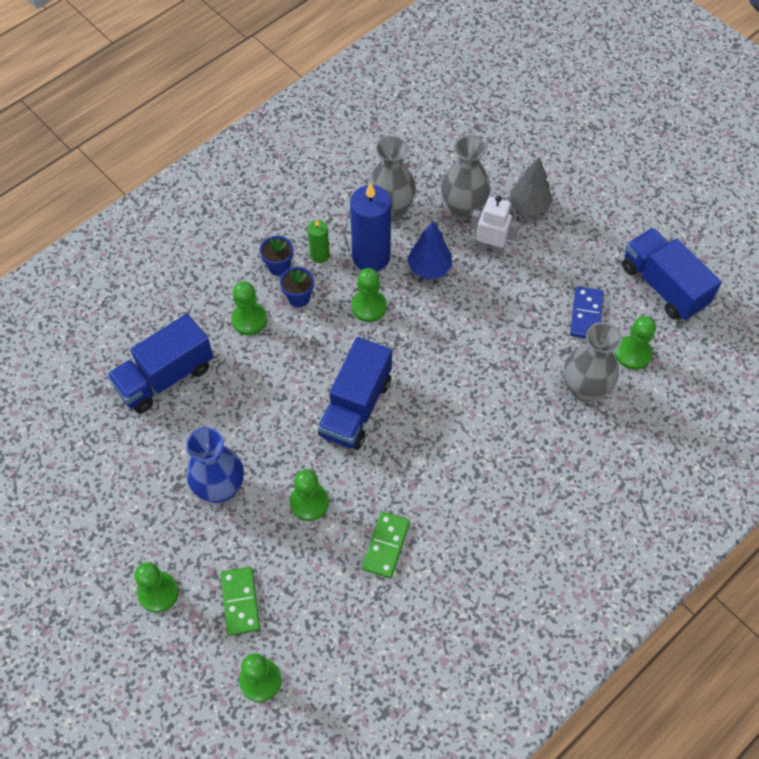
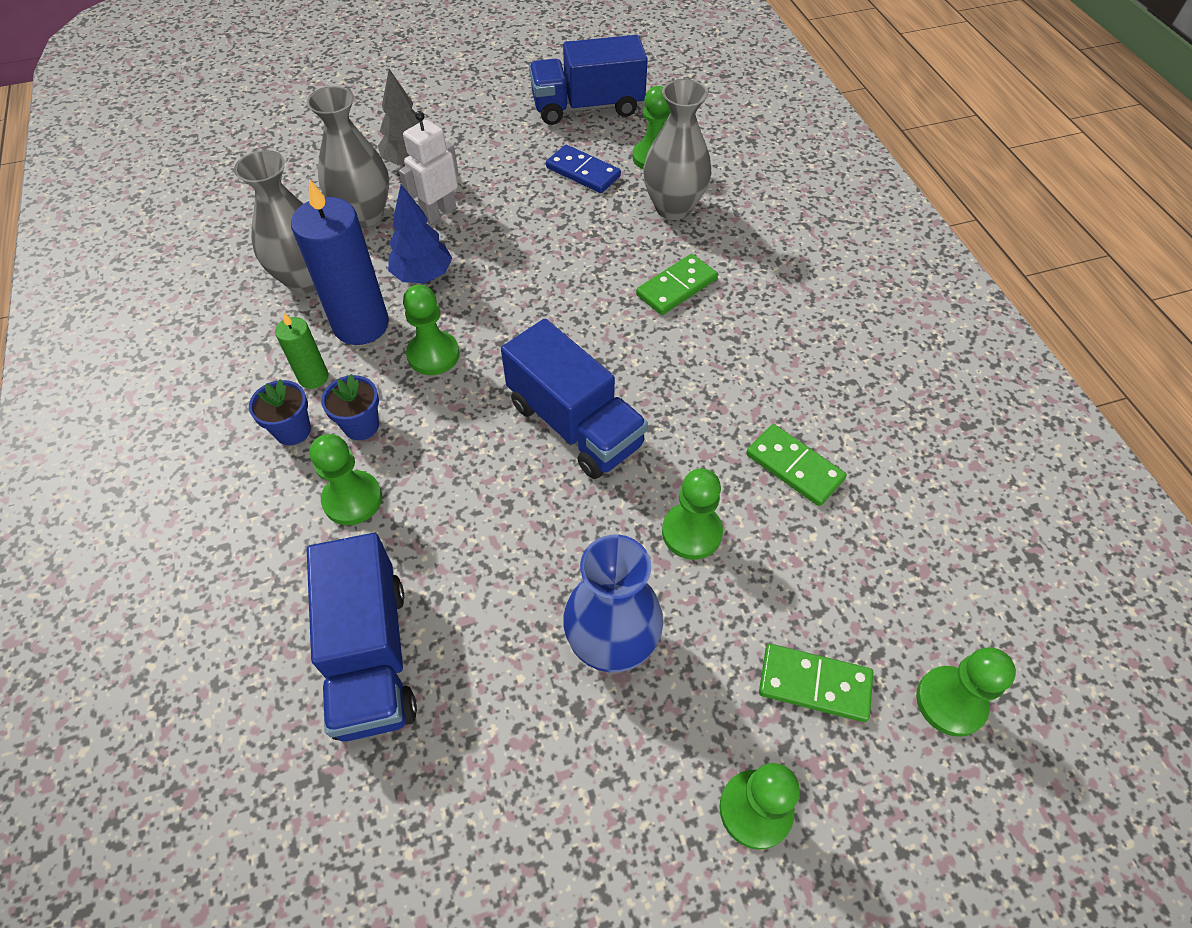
camera: 65 degrees left, 5 degrees down
none -> green domino [636,254,718,315]

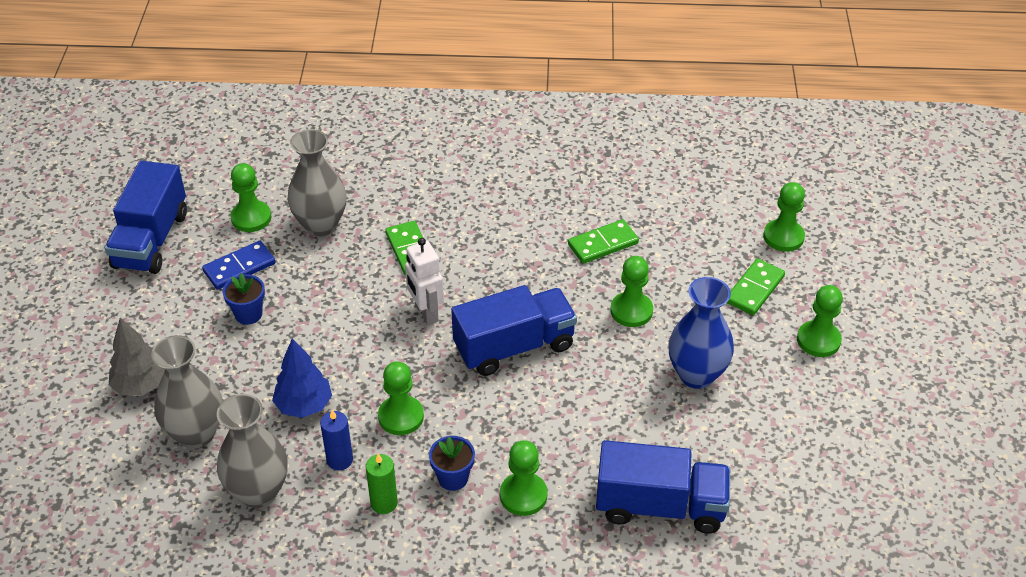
camera: 70 degrees left, 10 degrees down
blue flower pot [249,379,311,445] -> blue flower pot moved to [223,273,265,325]
blue candle [291,179,389,345] -> blue candle [320,410,353,470], size x0.51
white robot [399,111,458,224] -> white robot moved to [405,238,444,325]

